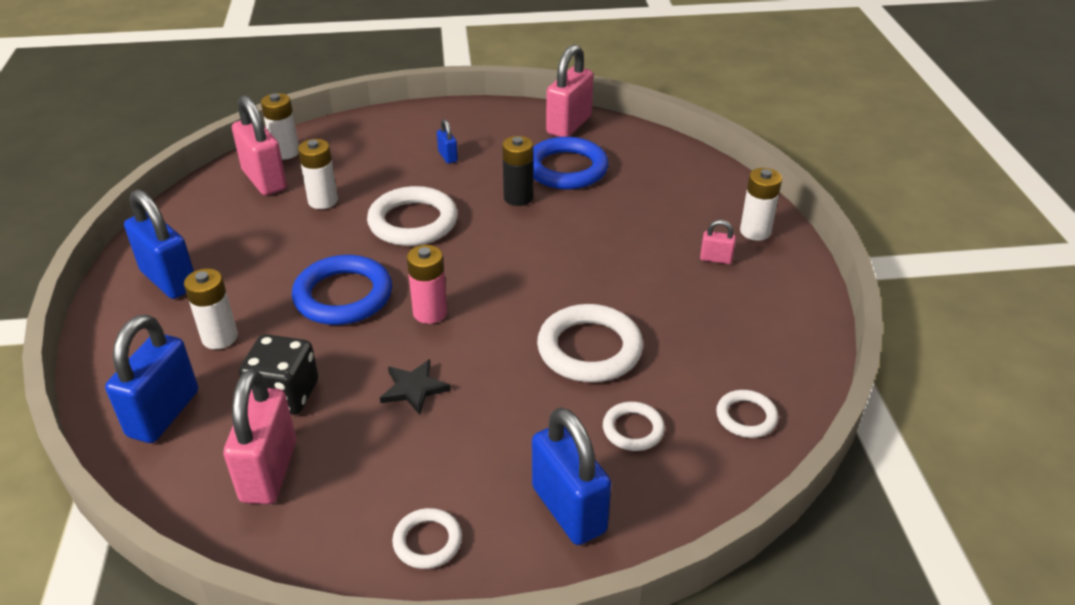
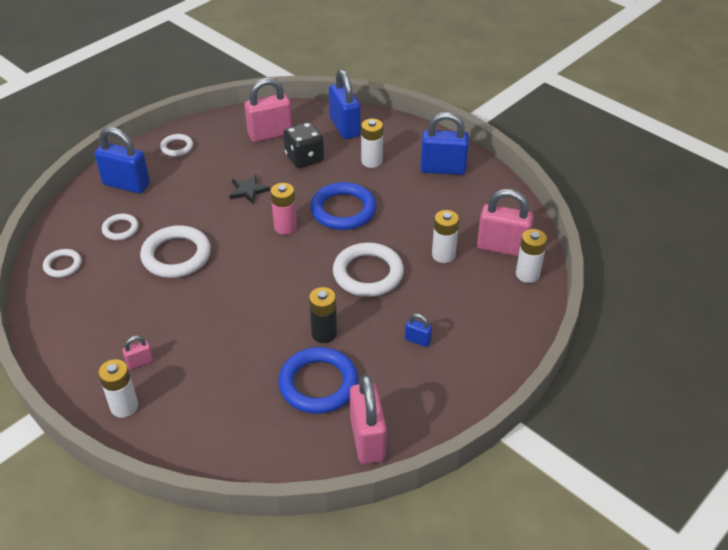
camera: 140 degrees right, 5 degrees up
pink padlock [224,369,296,504] -> pink padlock turned 75 degrees counterclockwise [244,78,292,142]

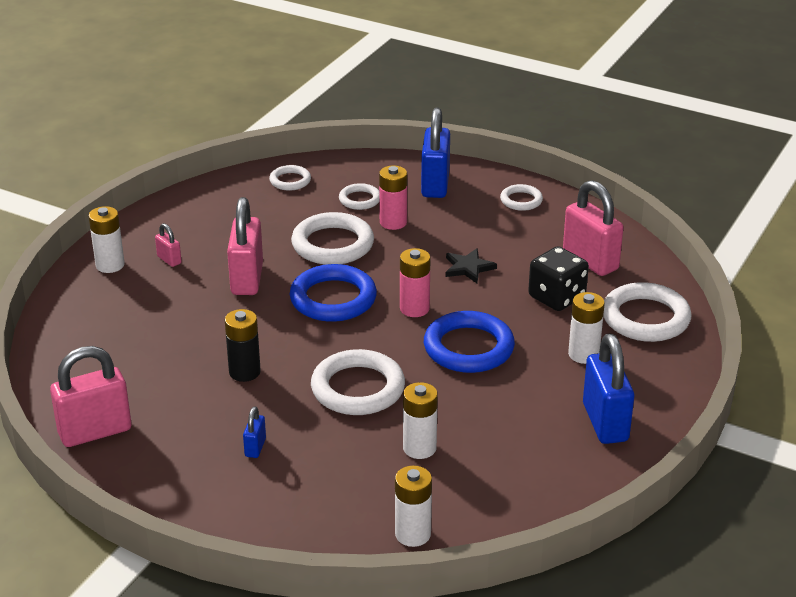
camera: 75 degrees right, 10 degrees down
blue ring [278,347,358,414] -> blue ring moved to [290,264,377,322]
blue padlock [329,69,361,139] -> white ring [603,282,692,342]
pink padlock [477,189,534,256] -> pink padlock moved to [227,197,263,295]
none -> pink battery [379,165,407,230]

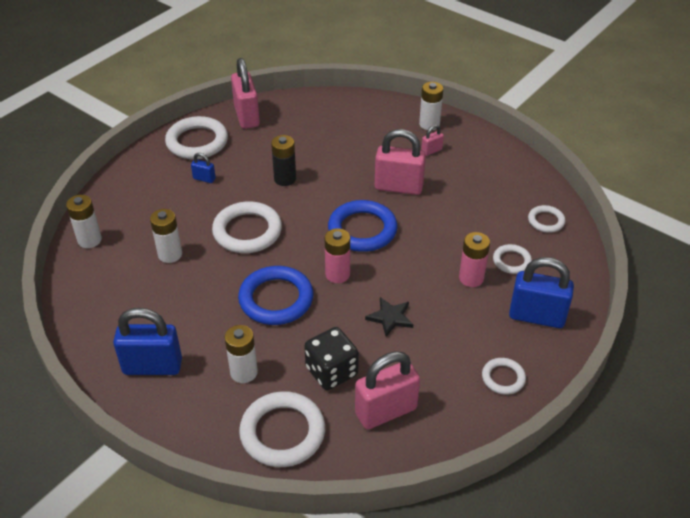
camera: 100 degrees right, 10 degrees up
white ring [291,212,374,265] -> white ring moved to [165,116,228,159]

